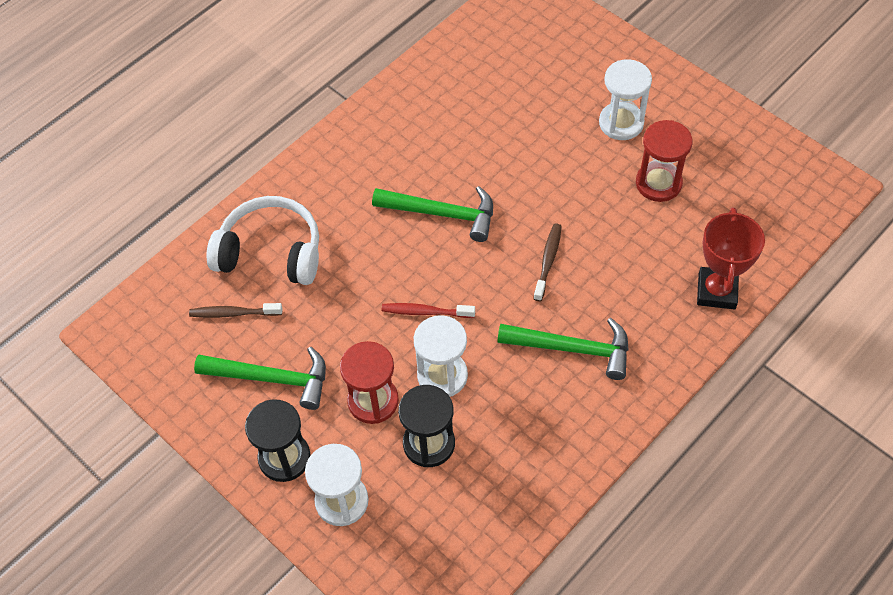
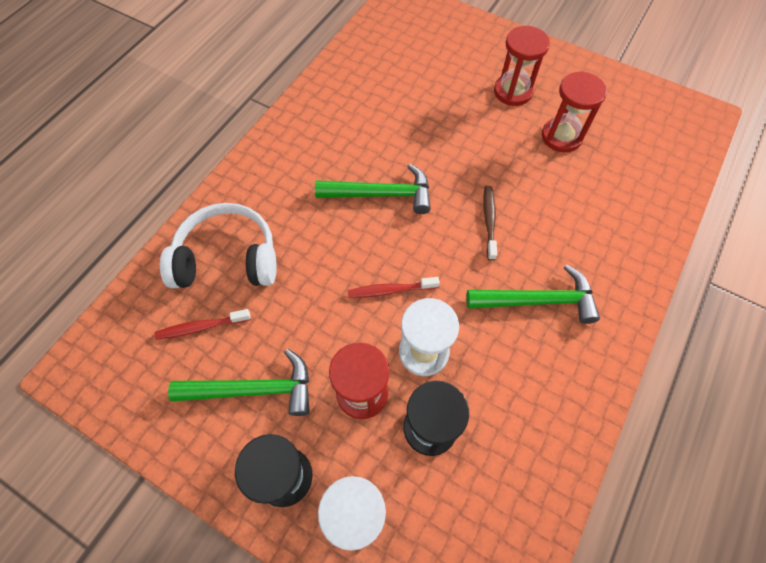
camera: 15 degrees left, 5 degrees up
brown toothbrush [189,303,282,318] -> red toothbrush [155,309,251,340]
white hourglass [599,59,652,140] -> red hourglass [494,26,550,106]
red trophy [697,207,765,310] -> none

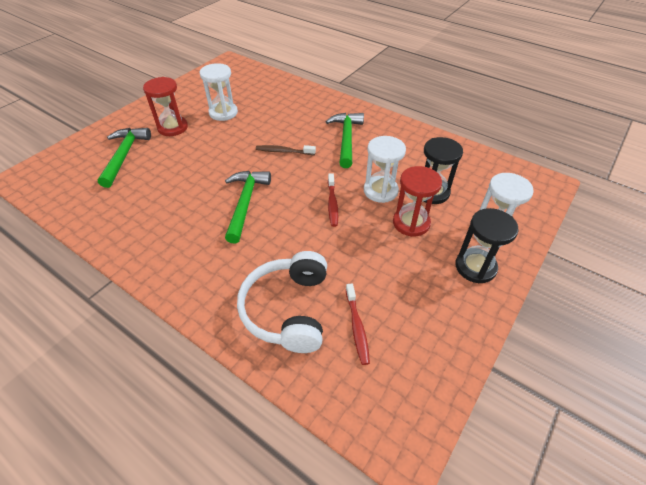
camera: 85 degrees left, 15 degrees down
green hammer [168,349,310,416] -> green hammer moved to [98,128,151,188]
red hourglass [542,71,607,152] -> white hourglass [200,63,238,121]

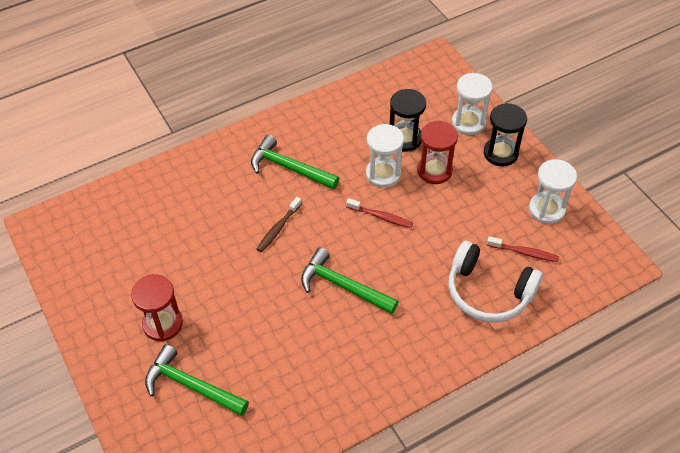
camera: 65 degrees left, 5 degrees up
white hourglass [200,63,238,121] -> white hourglass moved to [529,159,577,224]

